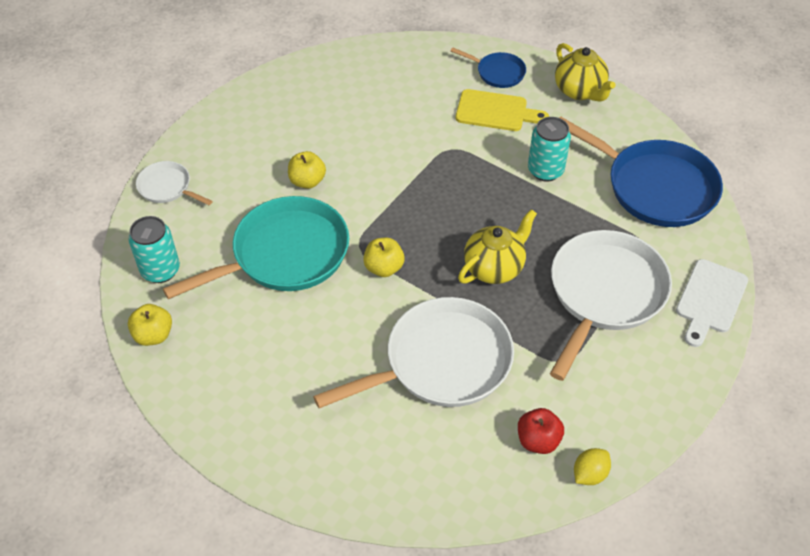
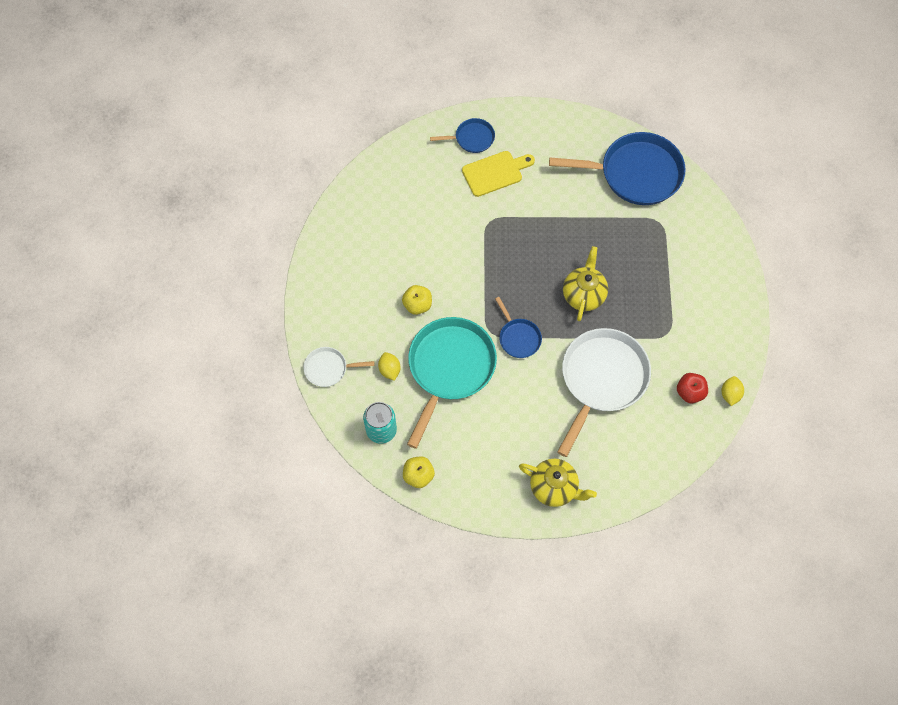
camera: 35 degrees left, 15 degrees up
yellow apple [363,238,405,277] -> blue pan [495,297,542,358]
turquoise can [528,117,571,181] -> none
white pan [550,230,672,381] -> none
yellow teapot [555,43,615,102] -> yellow teapot moved to [519,459,597,507]
white cutting board [676,259,748,347] -> none
none -> yellow lemon [378,352,400,381]

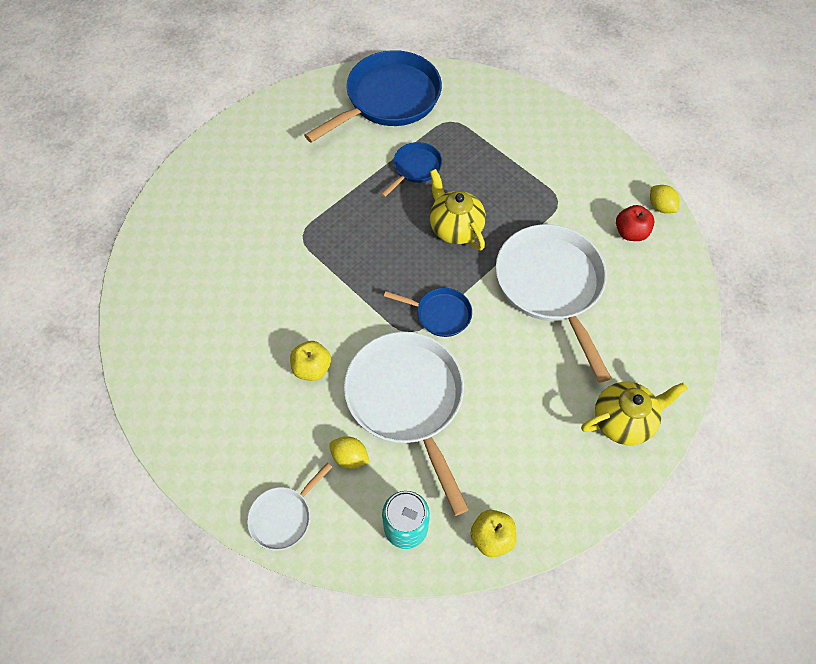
camera: 45 degrees left, 5 degrees down
turquoise pan [407,317,497,449] -> white pan [344,332,469,516]
blue pan [430,118,495,153] -> blue pan moved to [381,142,442,197]
yellow cutting board [462,151,535,197] -> none

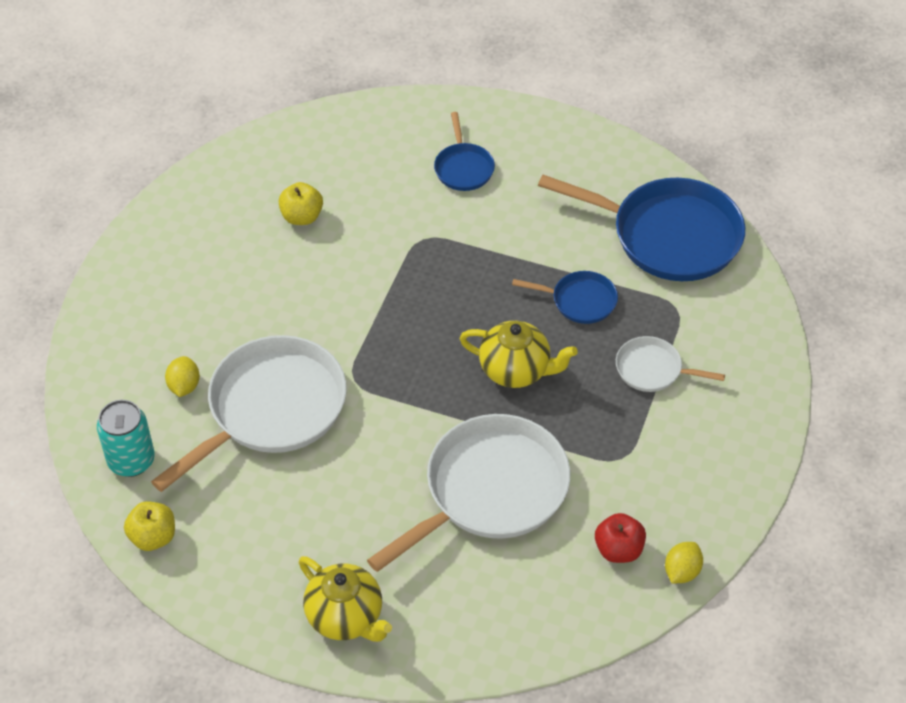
camera: 65 degrees right, 10 degrees down
white pan [247,462,332,551] -> white pan moved to [616,336,725,392]
yellow apple [290,341,331,381] -> yellow apple moved to [278,182,323,225]
blue pan [384,288,472,337] -> blue pan moved to [434,112,495,191]
yellow teapot [430,169,486,250] -> yellow teapot turned 75 degrees clockwise [459,321,578,388]

